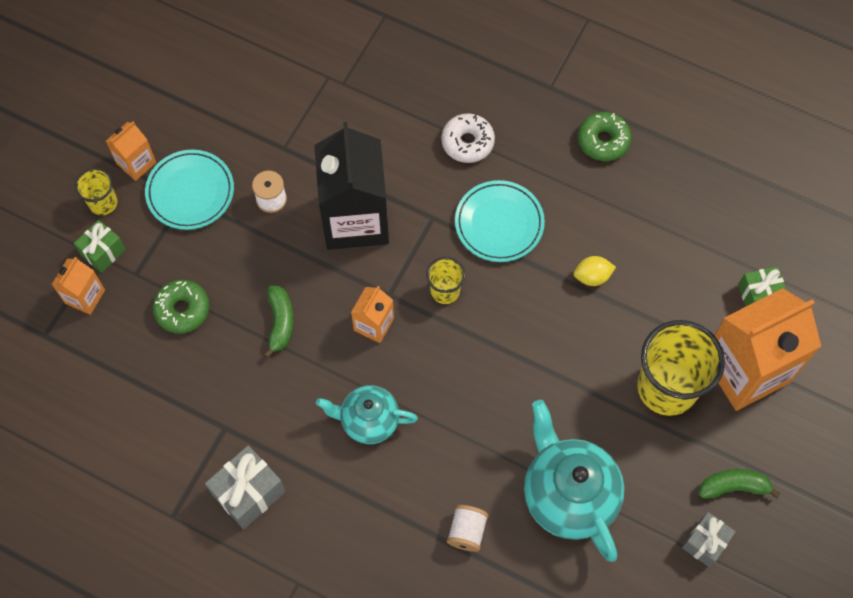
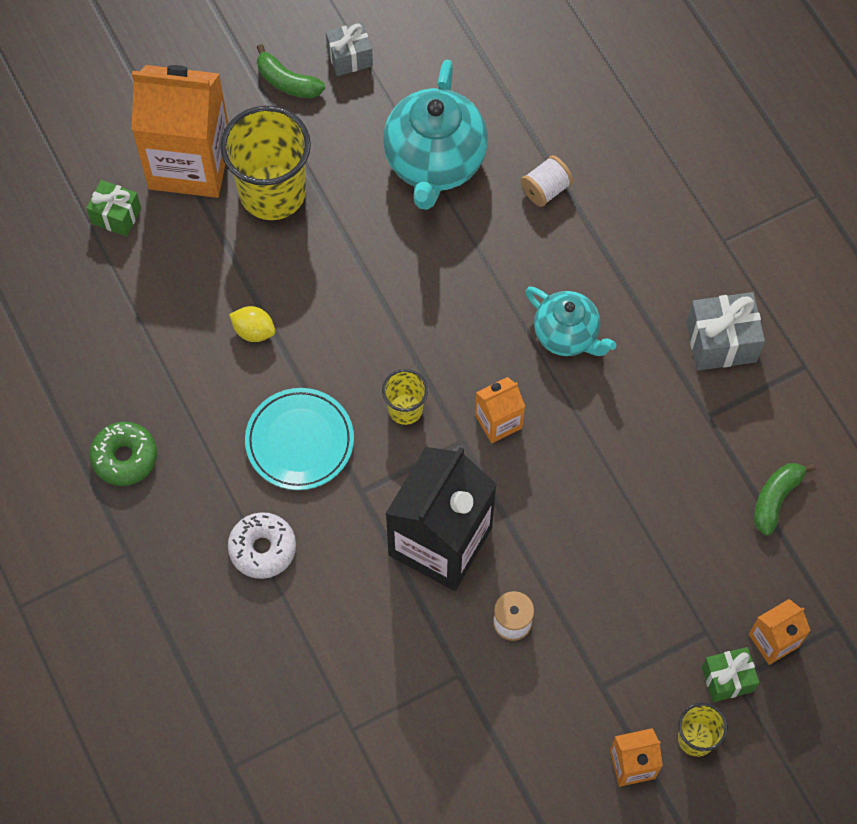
camera: 145 degrees left, 0 degrees up
turquoise plate [145,150,234,230] -> none
green donut [153,280,210,334] -> none
green banana [264,285,294,358] -> green banana moved to [754,463,815,536]

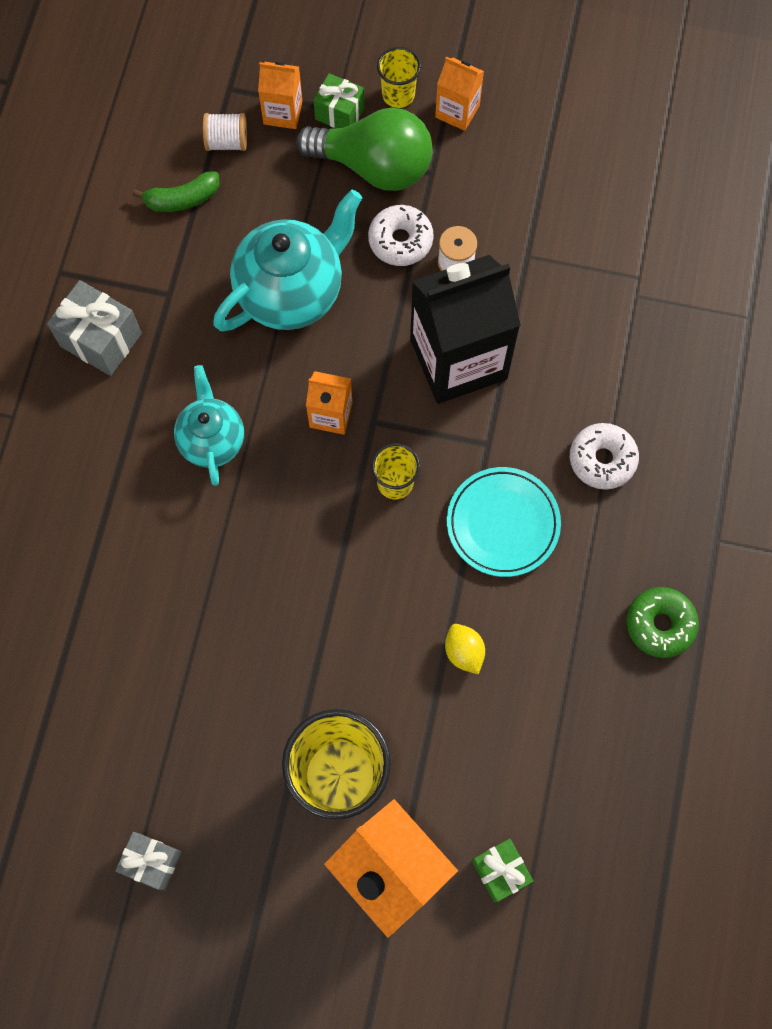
camera: 140 degrees left, 5 degrees up
green banana [257,44,325,98] -> none
turquoise teapot [383,59,488,210] -> turquoise teapot moved to [213,190,362,331]
white spool [521,155,573,207] -> white spool moved to [203,113,247,151]
none -> green light bulb [296,108,433,191]
none -> white donut [368,205,434,266]

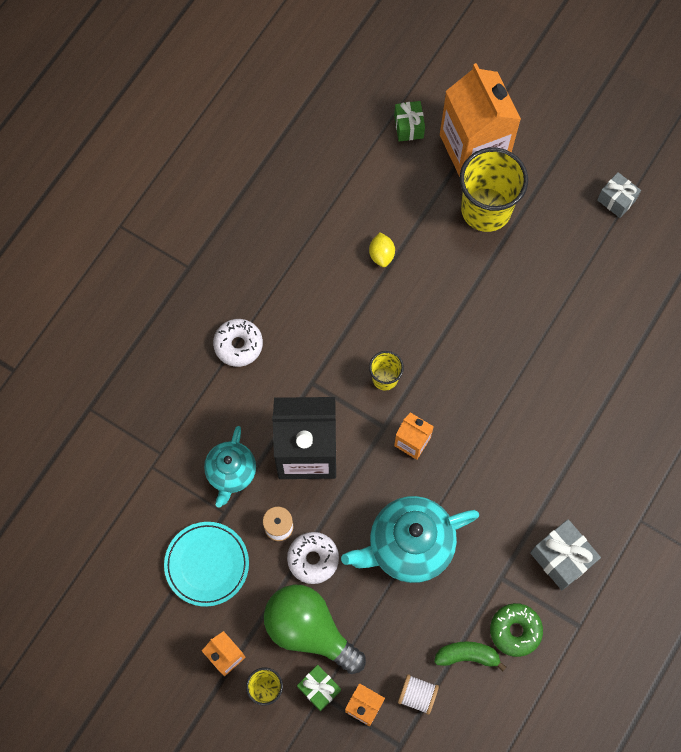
camera: 160 degrees left, 0 degrees up
turquoise teapot [174,365,244,486] -> turquoise teapot moved to [204,426,256,508]
turquoise plate [447,467,561,577] -> turquoise plate moved to [164,522,249,607]
green donut [626,587,699,658] -> green donut moved to [490,603,543,657]

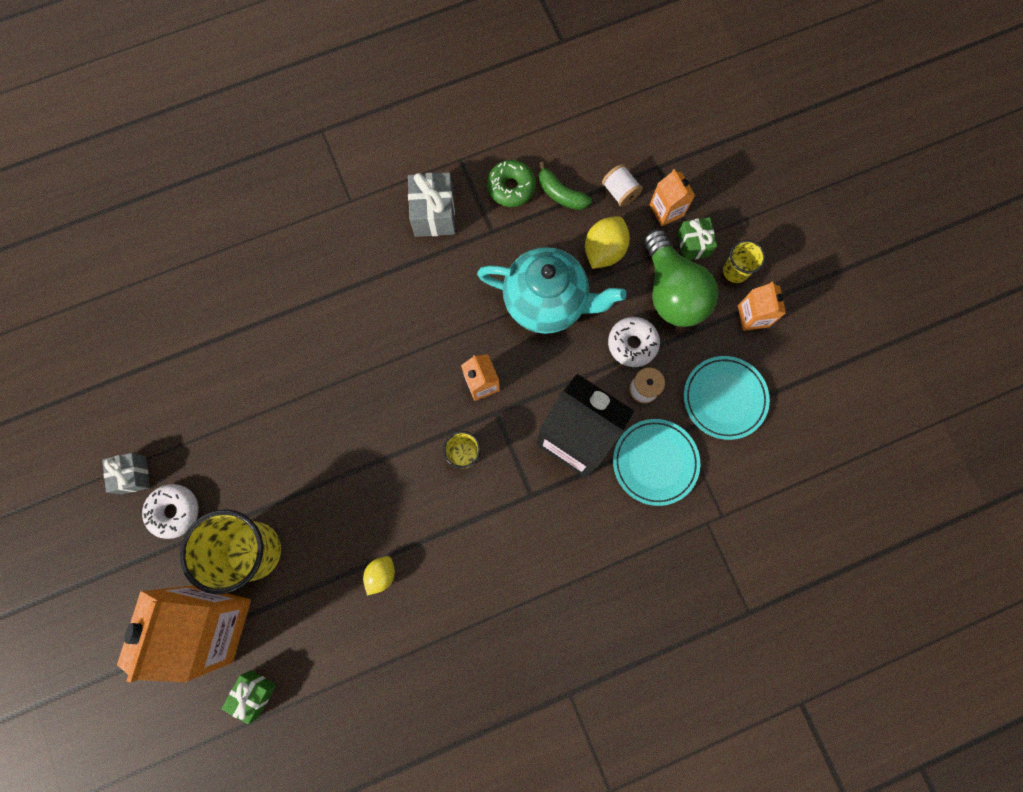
camera: 145 degrees left, 5 degrees up
turquoise teapot [204,426,256,508] -> turquoise plate [613,419,700,506]
white donut [213,319,263,367] -> white donut moved to [142,484,198,539]
none -> yellow lemon [585,216,630,269]

